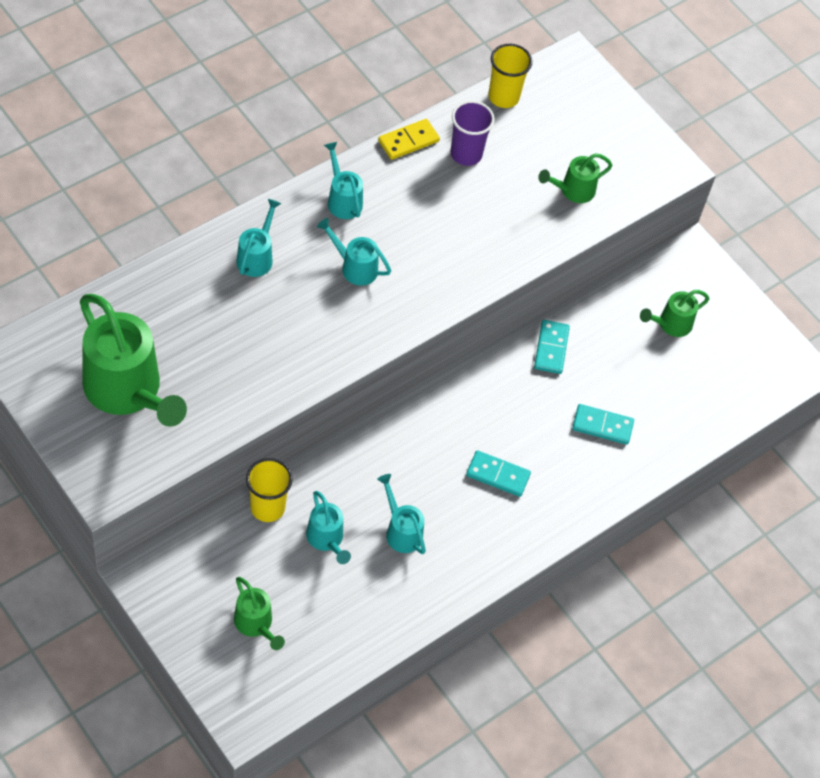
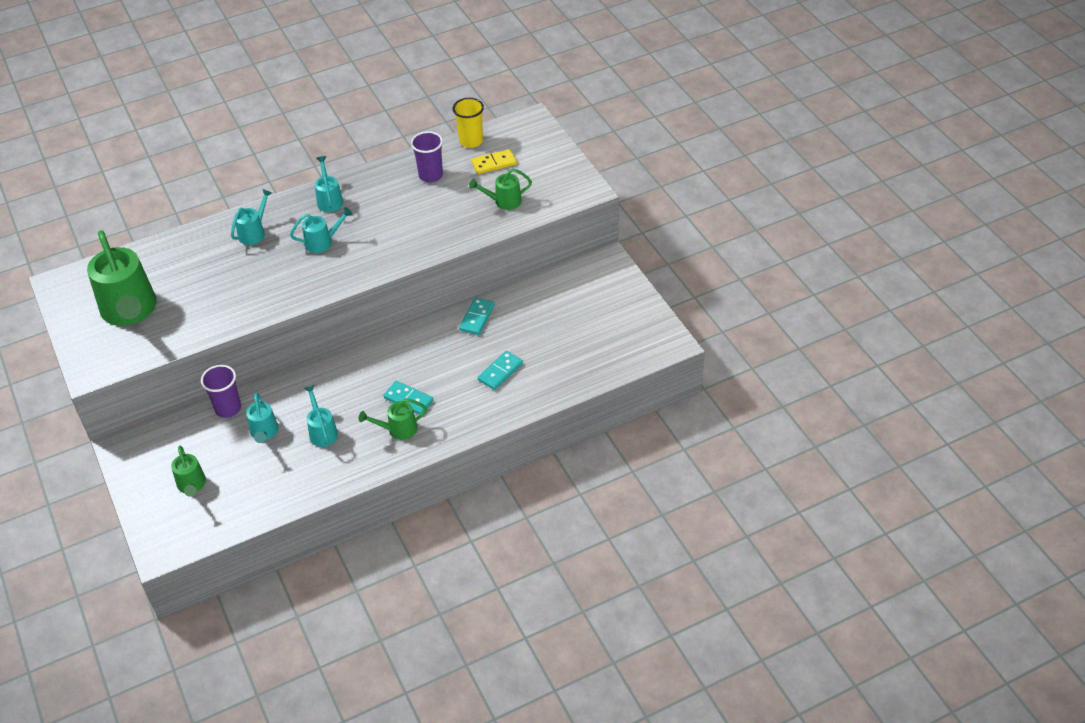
camera: 20 degrees right, 10 degrees down
yellow cup [246,458,293,522] -> purple cup [201,365,241,418]
turquoise watering can [317,218,391,286] -> turquoise watering can turned 120 degrees clockwise [290,207,353,253]
yellow domino [378,119,440,160] -> yellow domino moved to [471,149,517,174]
turquoise domino [572,404,634,445] -> turquoise domino turned 75 degrees counterclockwise [478,351,523,390]
green watering can [640,290,709,337] -> green watering can moved to [359,398,427,440]

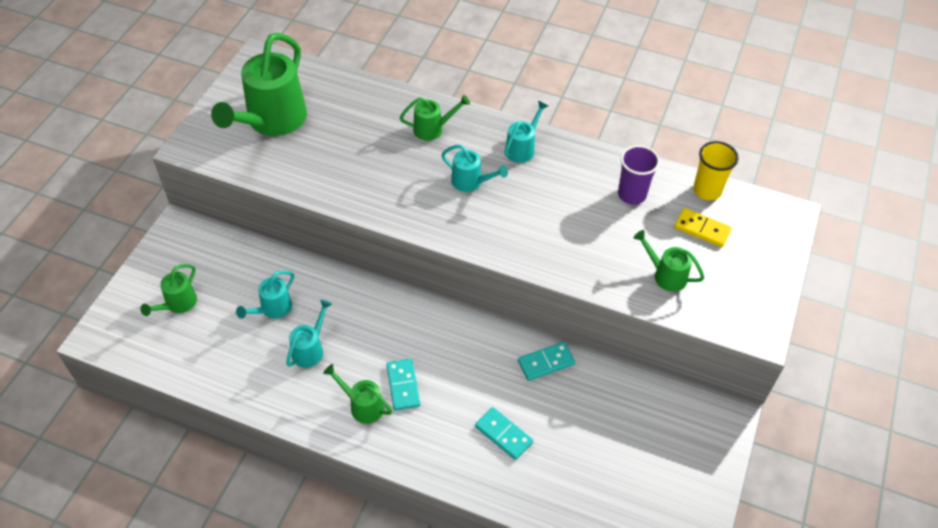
camera: 45 degrees right, 5 degrees up
purple cup [201,365,241,418] -> none
turquoise watering can [231,189,272,245] -> green watering can [400,95,470,141]
turquoise domino [478,351,523,390] -> turquoise domino turned 45 degrees clockwise [475,407,533,460]

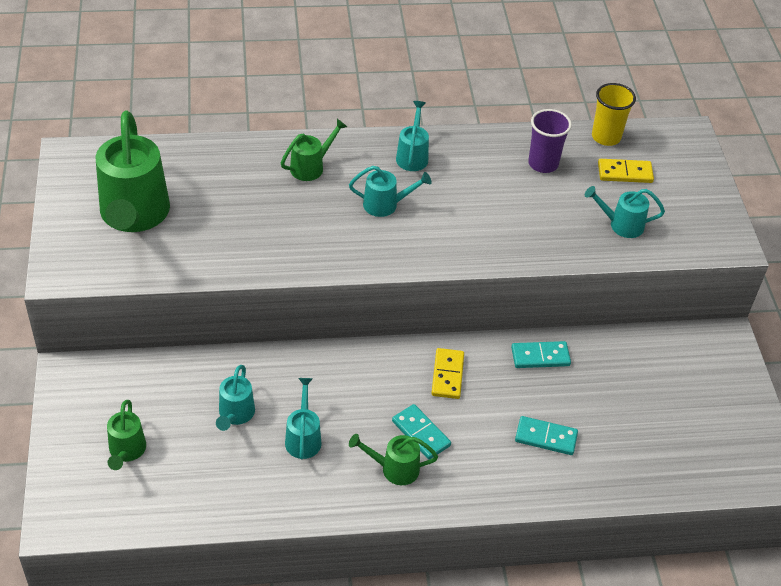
camera: 30 degrees left, 5 degrees down
turquoise domino [518,342,575,381] -> turquoise domino turned 45 degrees clockwise [511,341,571,368]
green watering can [634,230,704,292] -> turquoise watering can [585,186,665,238]
none -> yellow domino [431,348,464,399]

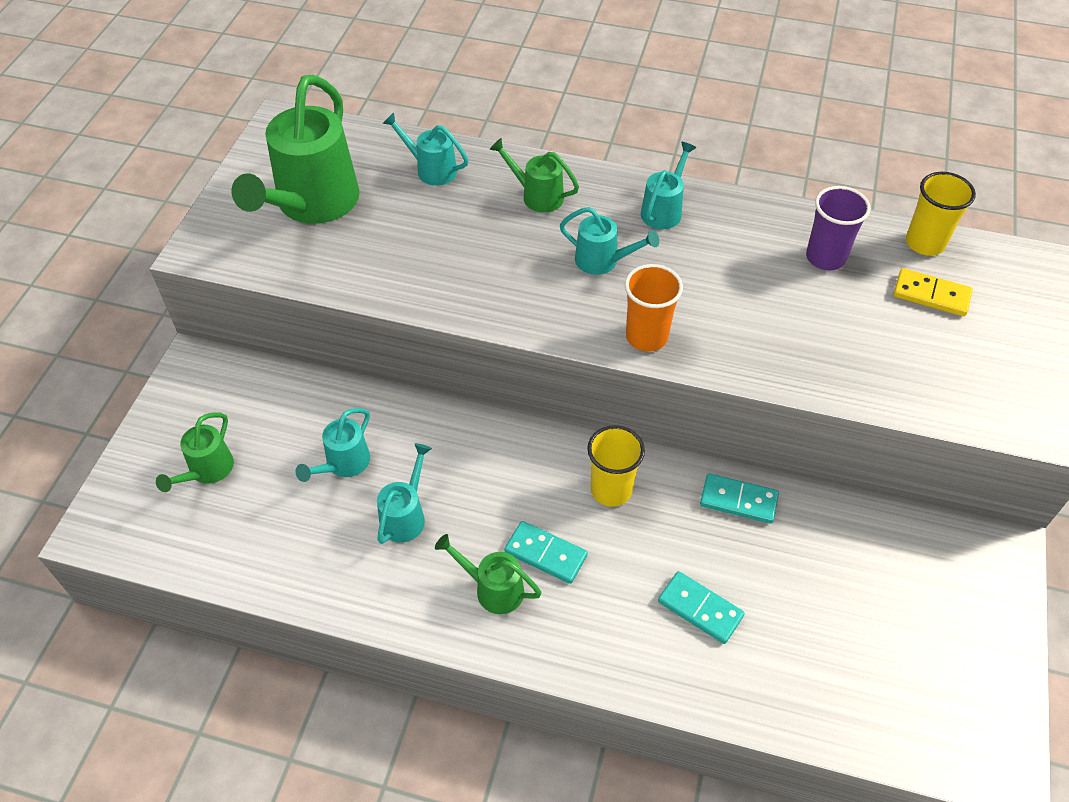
camera: 25 degrees right, 5 degrees up
green watering can [281,119,347,181] -> green watering can turned 135 degrees counterclockwise [490,138,579,213]
turquoise domino [392,404,451,460] -> turquoise domino turned 45 degrees counterclockwise [504,521,588,584]
yellow domino [431,348,464,399] -> yellow cup [587,425,645,507]
turquoise watering can [585,186,665,238] -> turquoise watering can moved to [382,112,468,186]
none -> orange cup [625,264,683,352]

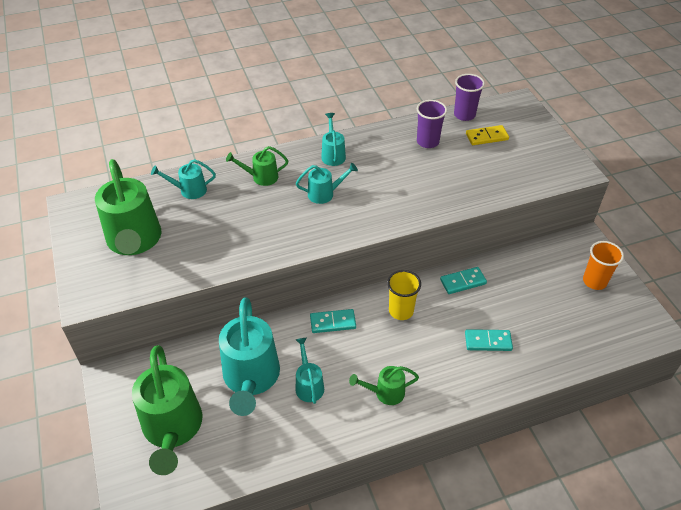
camera: 35 degrees left, 5 degrees down
green watering can [156,412,234,492] -> green watering can [132,345,202,475], size x2.02
turquoise watering can [295,408,370,482] -> turquoise watering can [219,297,280,416], size x2.02
turquoise domino [504,521,588,584] -> turquoise domino moved to [310,309,356,333]
orange cup [625,264,683,352] -> orange cup moved to [583,241,624,290]
yellow cup [906,172,976,256] -> purple cup [454,74,485,121]

